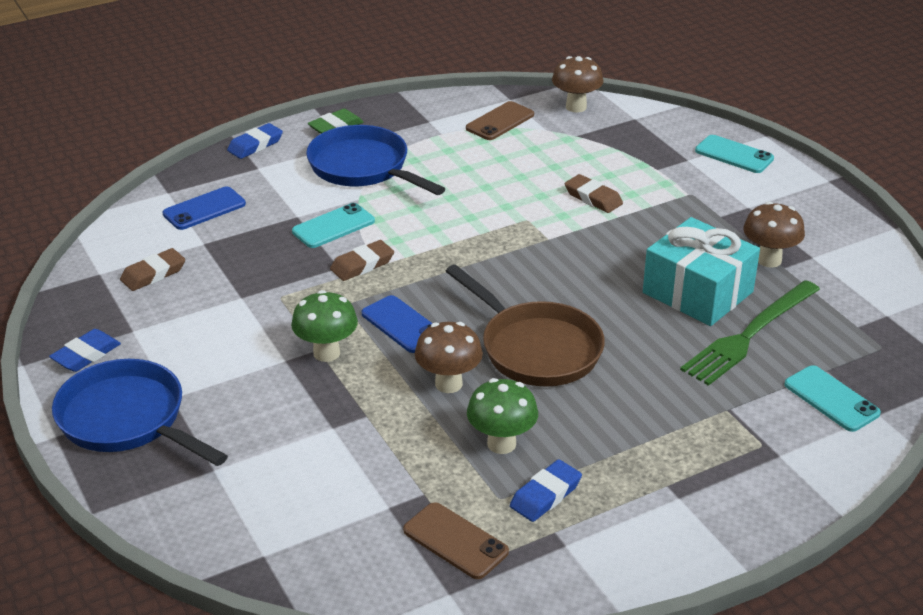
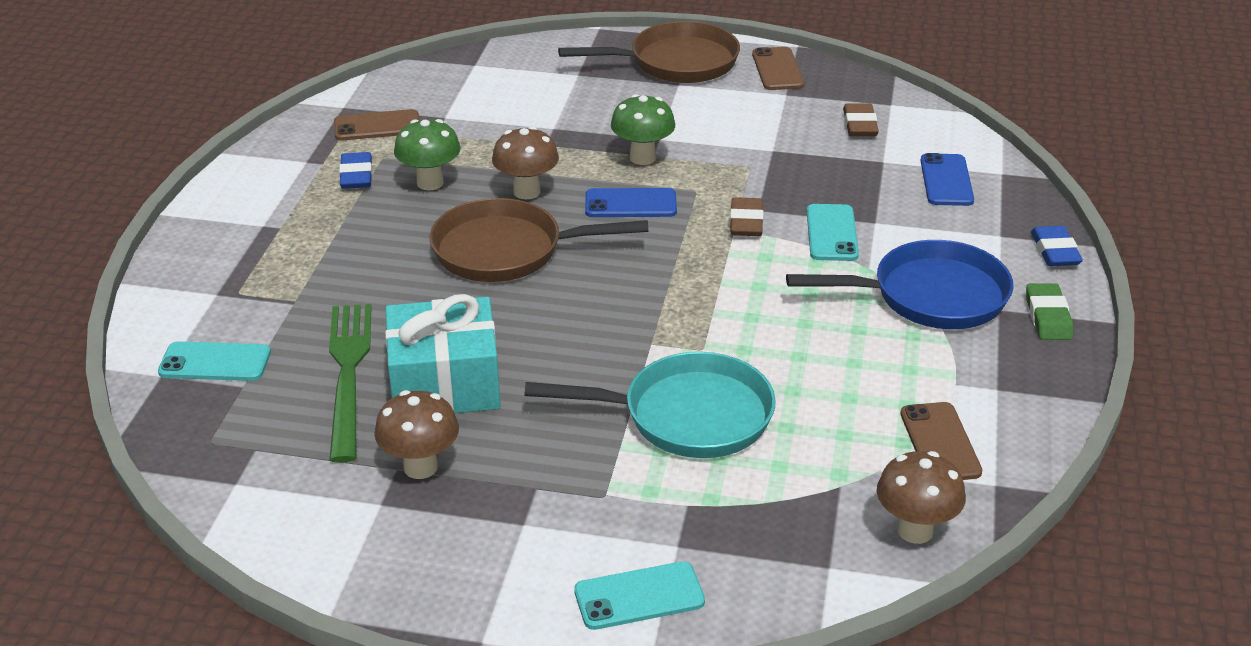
camera: 130 degrees right, 0 degrees up
blue eraser [49,329,121,372] -> brown phone [752,47,804,90]
blue pan [52,359,228,466] -> brown pan [558,21,740,83]
brown eraser [565,174,623,213] -> turquoise pan [524,352,776,458]

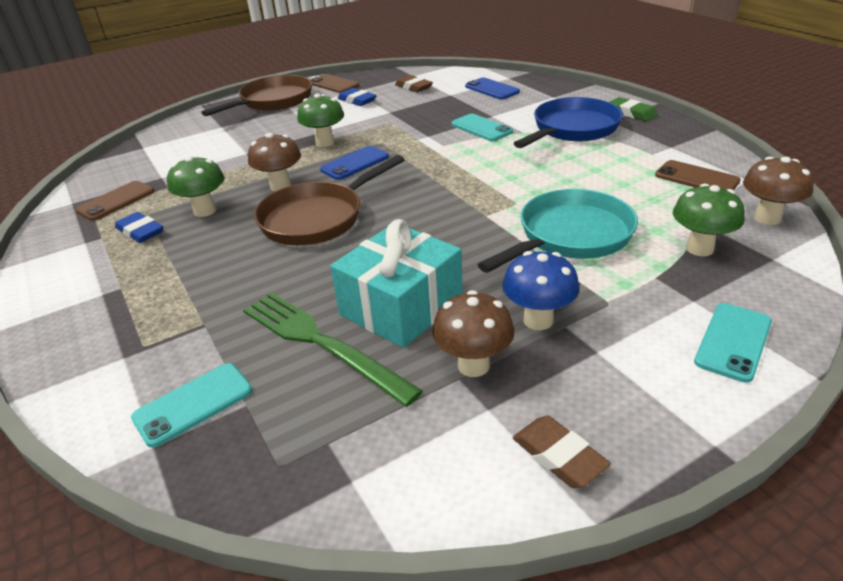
camera: 40 degrees left, 0 degrees up
brown eraser [730,197,763,236] -> brown eraser moved to [513,415,611,488]
blue eraser [1031,226,1083,266] -> blue eraser moved to [338,88,377,106]
none -> blue mushroom [502,251,579,330]
none -> green mushroom [673,184,745,256]

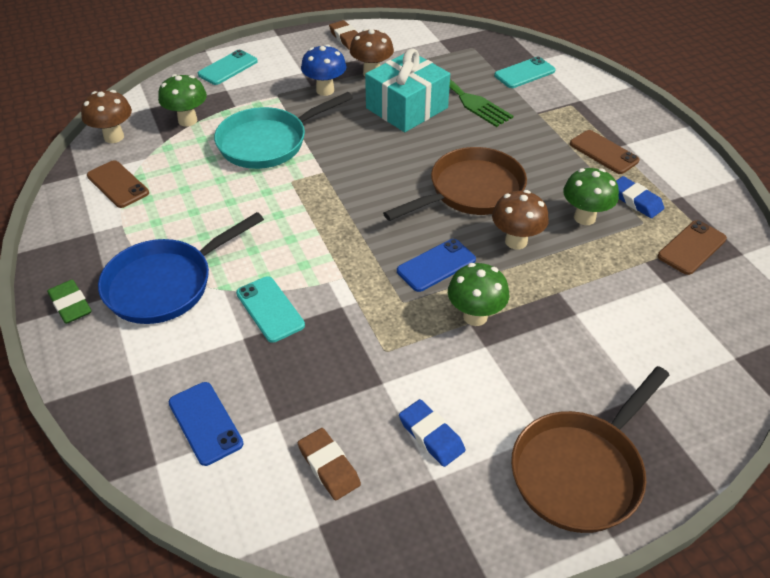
camera: 175 degrees left, 10 degrees up
brown phone [310,74,359,93] -> brown phone moved to [570,130,640,174]

